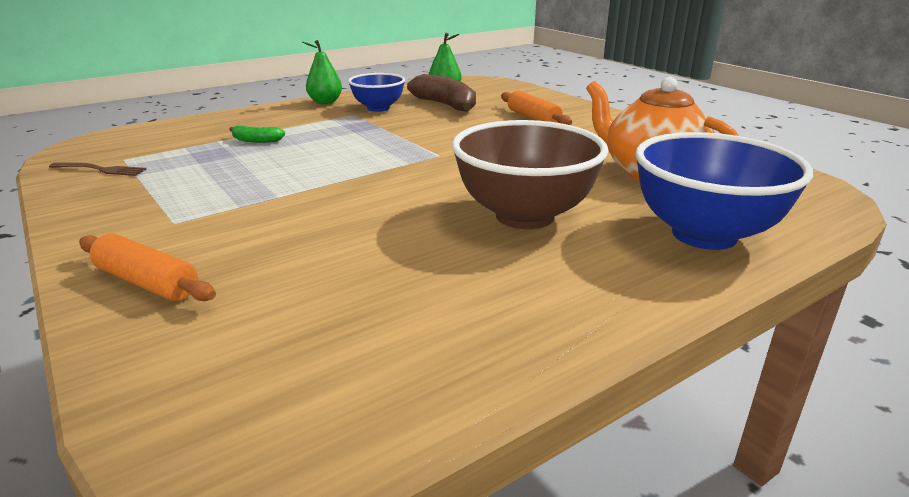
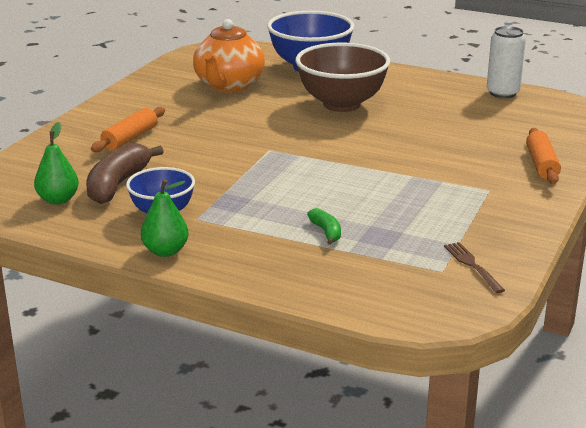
camera: 120 degrees left, 0 degrees up
none -> white can [487,26,526,98]

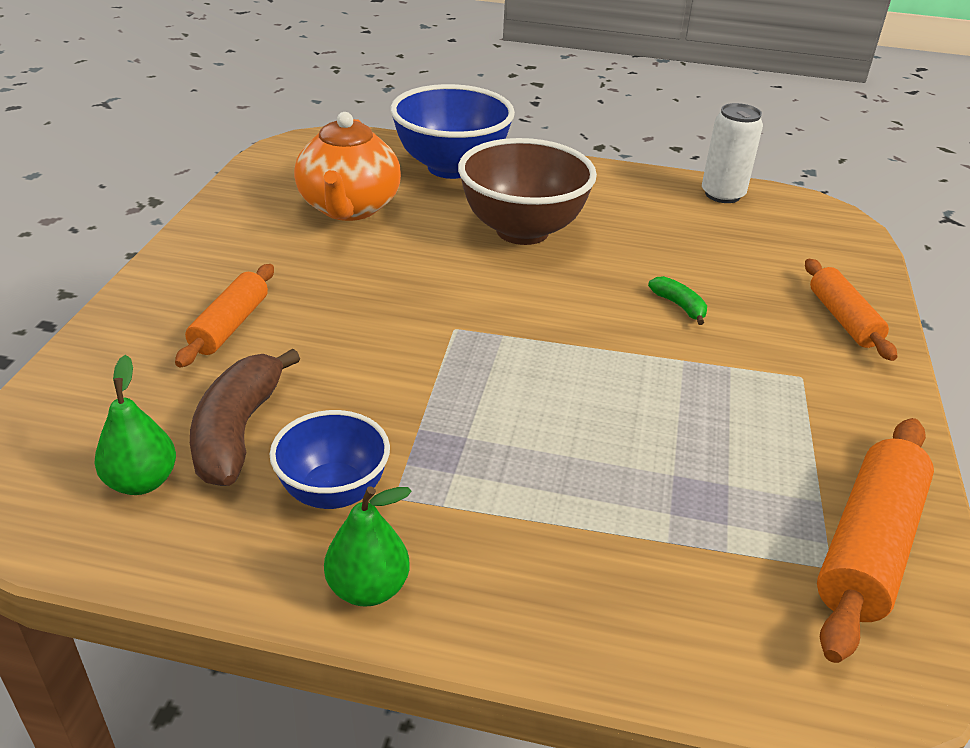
camera: 15 degrees left, 10 degrees up
green banana [307,208,341,245] -> green banana moved to [648,276,707,325]
brown fork [444,242,505,293] -> orange rolling pin [817,418,934,663]

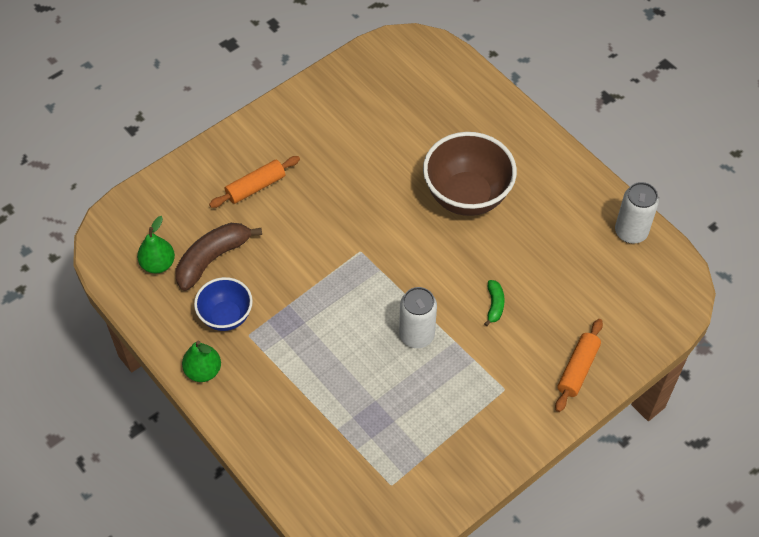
camera: 40 degrees right, 20 degrees up
orange teapot [294,112,401,221] -> none
blue bowl [390,84,515,179] -> none
orange rolling pin [817,418,934,663] -> none
none -> white can [399,287,437,348]

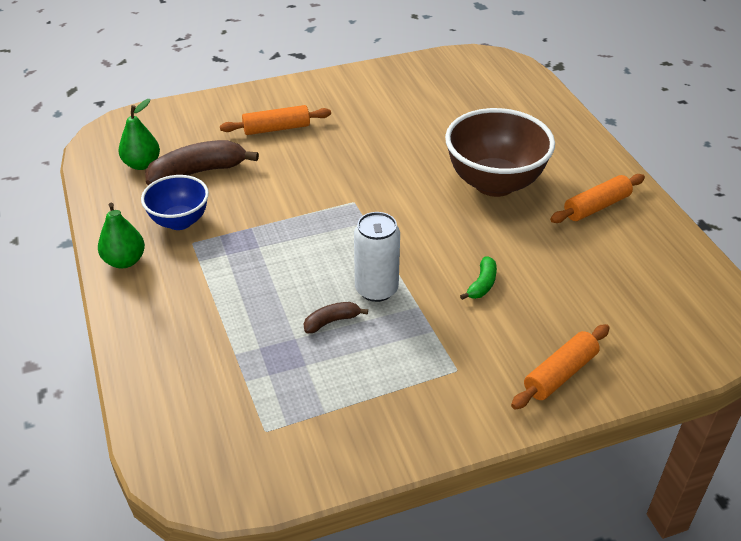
camera: 20 degrees right, 15 degrees down
white can [615,182,659,243] -> none
none -> brown banana [304,302,368,333]
none -> orange rolling pin [550,174,645,223]

